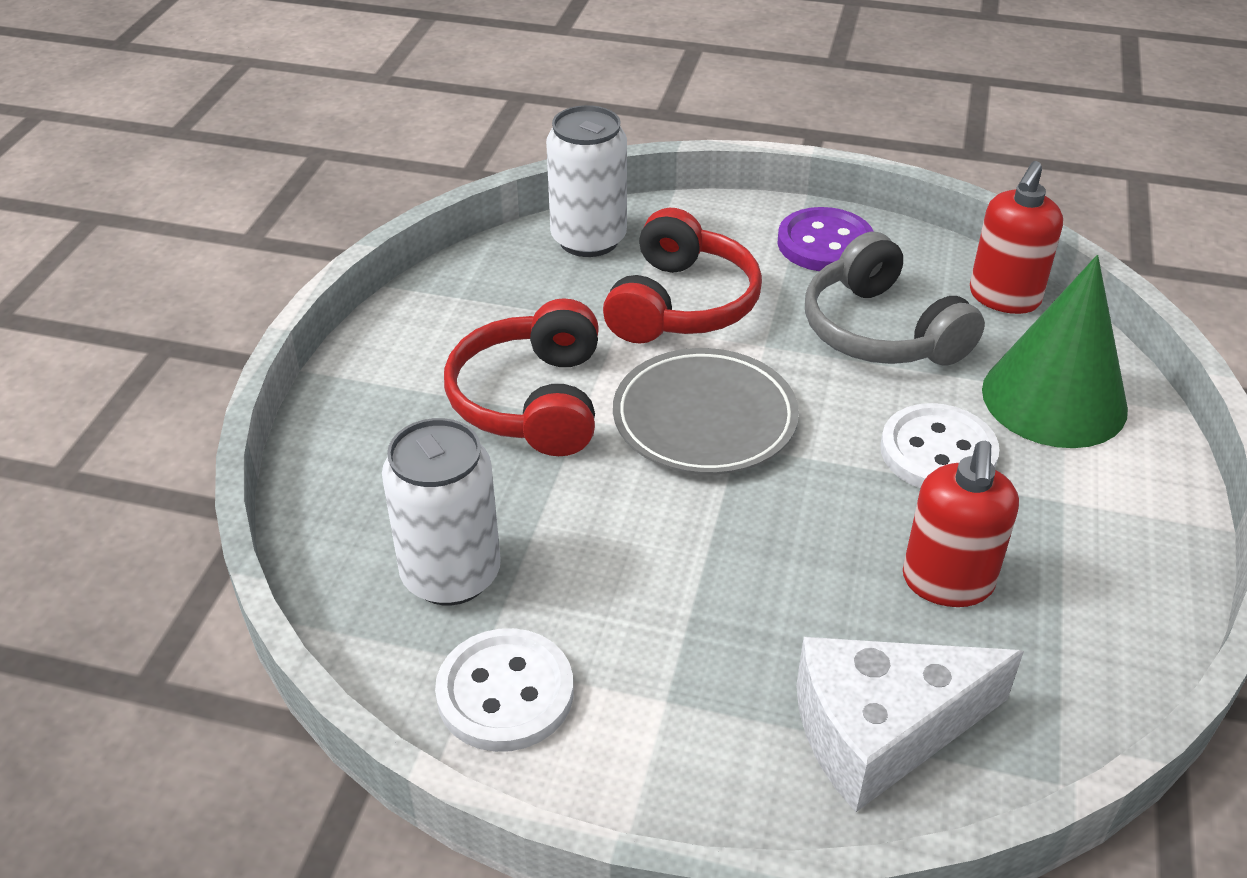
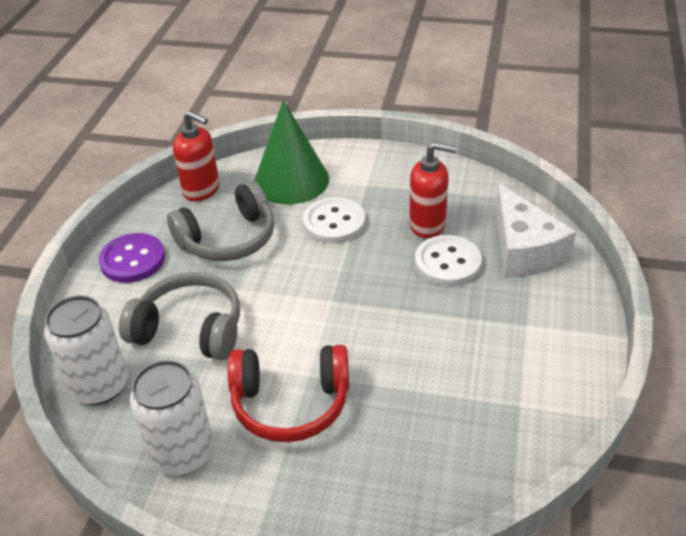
camera: 90 degrees left, 0 degrees up
white can [382,418,501,605] -> white can moved to [130,360,214,476]
white button [435,628,573,752] -> white button moved to [415,235,482,286]
red headphones [603,208,762,344] -> grey headphones [119,272,240,360]
grey plate [613,348,799,474] -> none

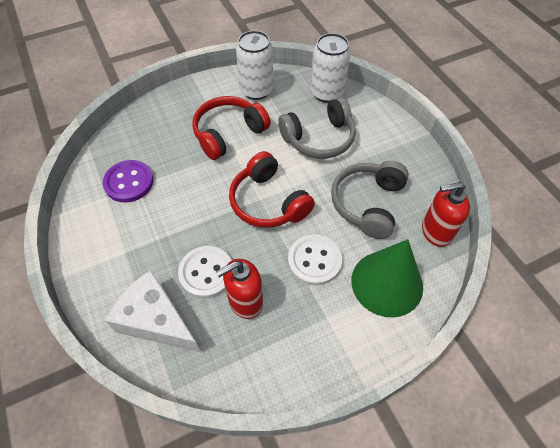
camera: 140 degrees right, 15 degrees up
purple button [98,233,165,283] -> purple button moved to [103,160,153,203]
none -> red headphones [229,151,315,228]

